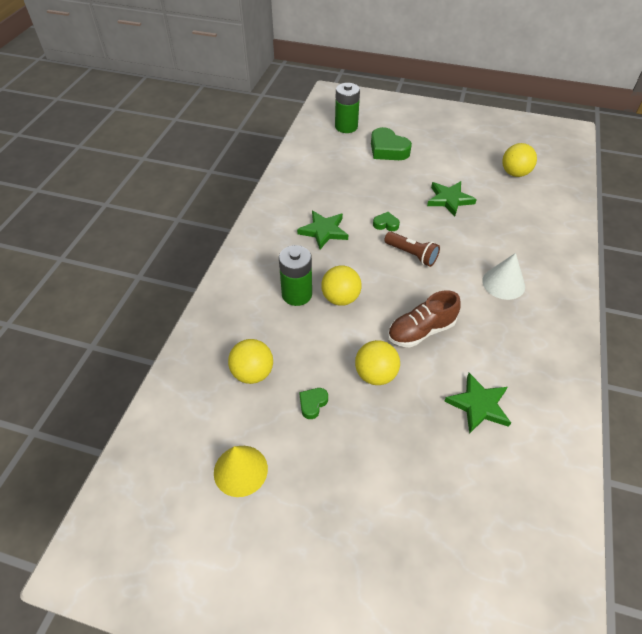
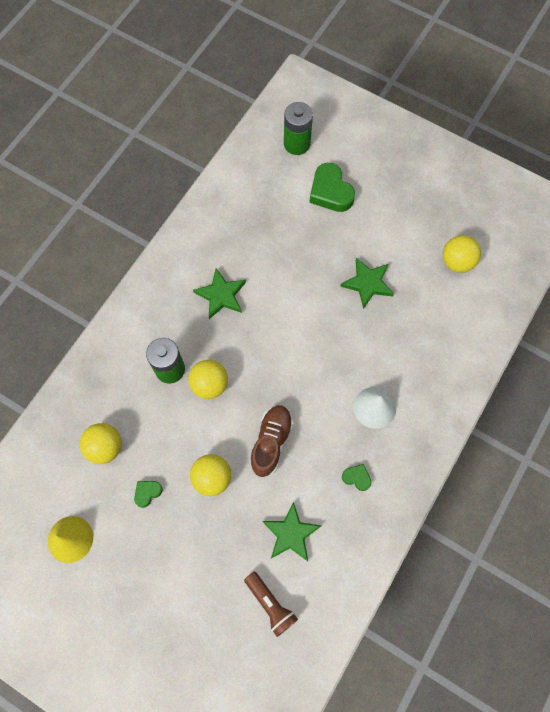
camera: 15 degrees right, 20 degrees up
green heart [373,212,400,231] -> green heart moved to [342,464,371,491]
brown flashlight [384,232,440,267] -> brown flashlight moved to [244,572,298,637]
brown shoe [388,290,461,347] -> brown shoe turned 120 degrees clockwise [250,405,293,477]

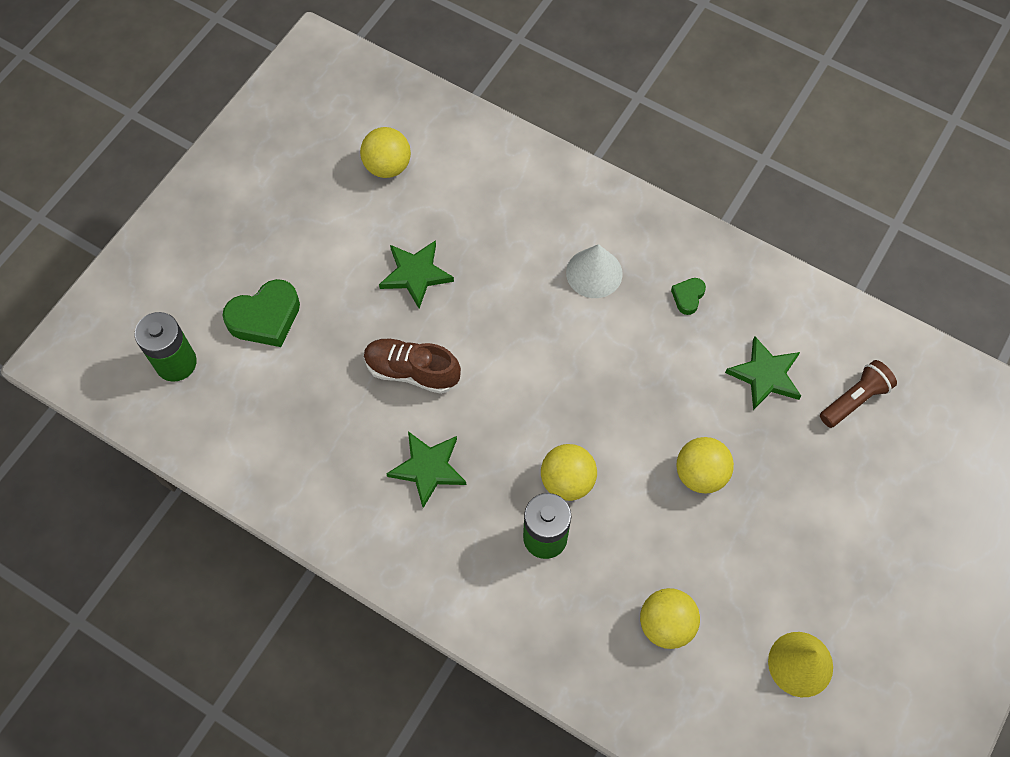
camera: 90 degrees left, 5 degrees down
green heart [134,481,163,508] -> none
brown shoe [250,405,293,477] -> brown shoe moved to [364,338,461,394]

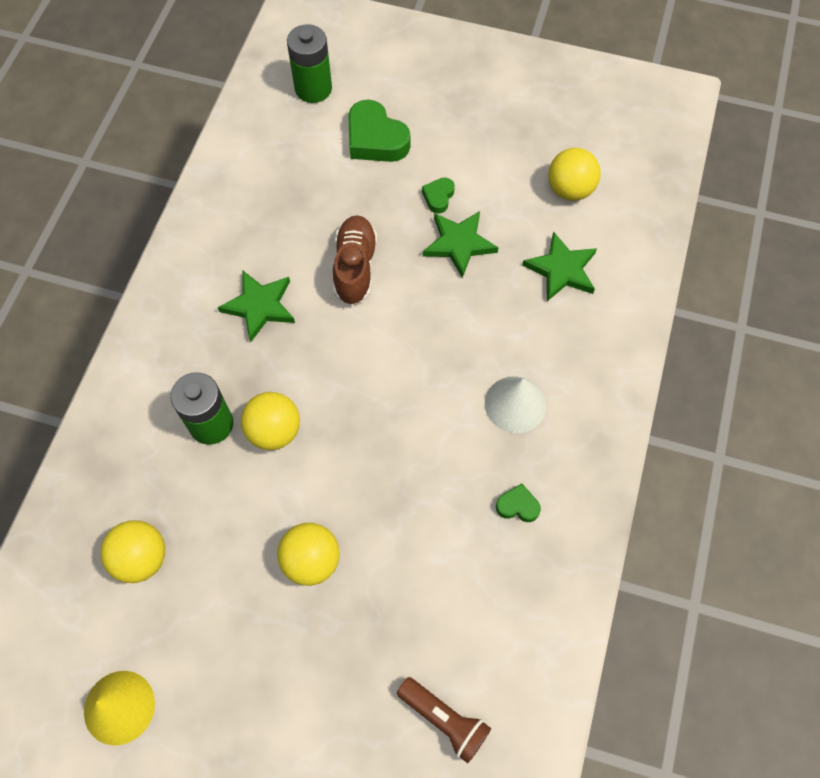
camera: 75 degrees right, 0 degrees up
green star [725,336,801,410] -> green star moved to [522,231,597,301]
none -> green heart [422,178,455,214]

